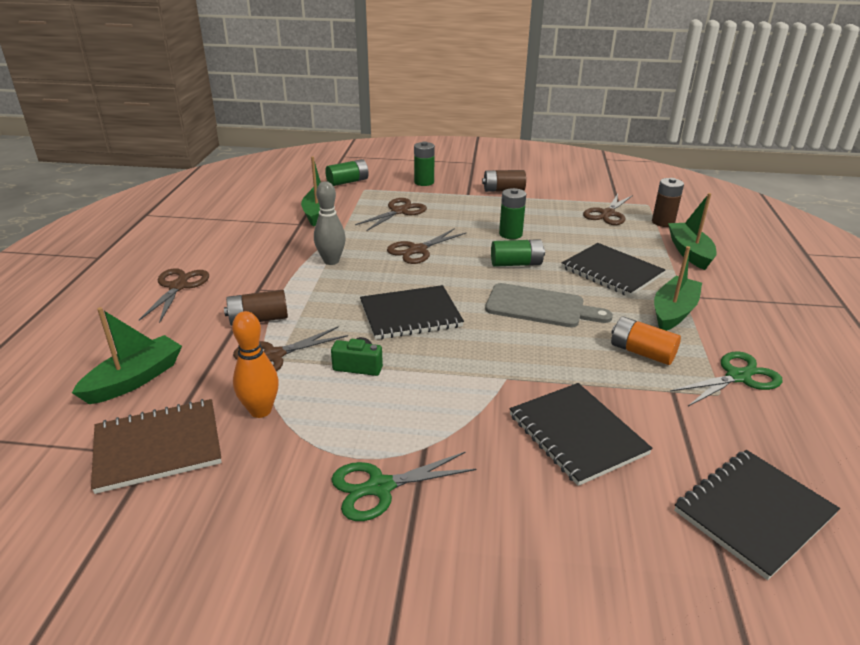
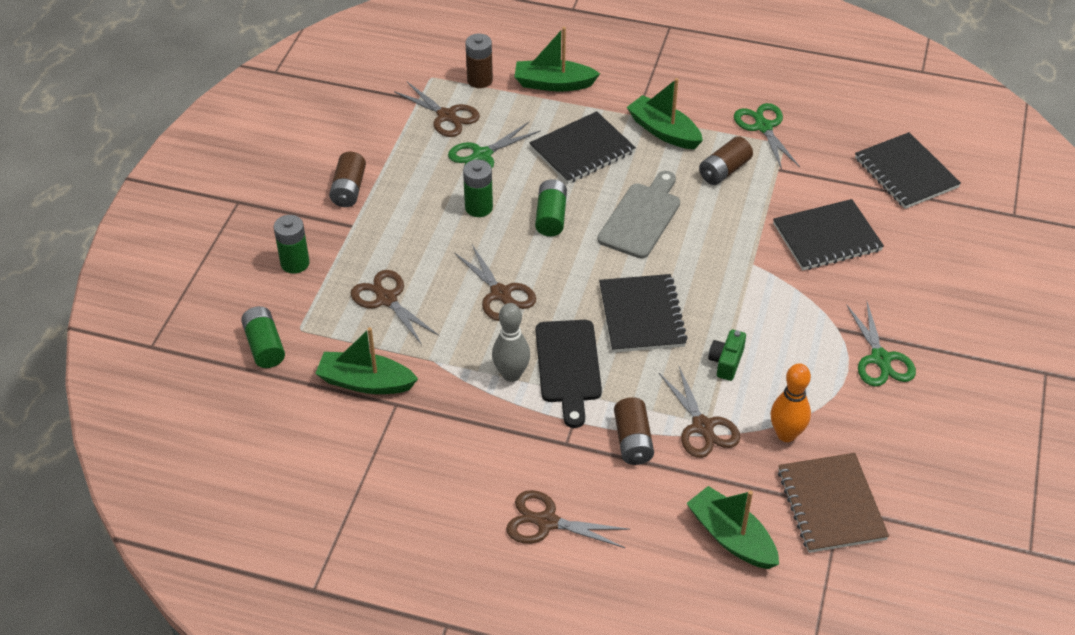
camera: 80 degrees left, 15 degrees up
orange battery [611,317,681,365] -> brown battery [699,136,753,185]
none -> green scissors [448,122,541,168]
none -> black cutting board [536,320,602,428]

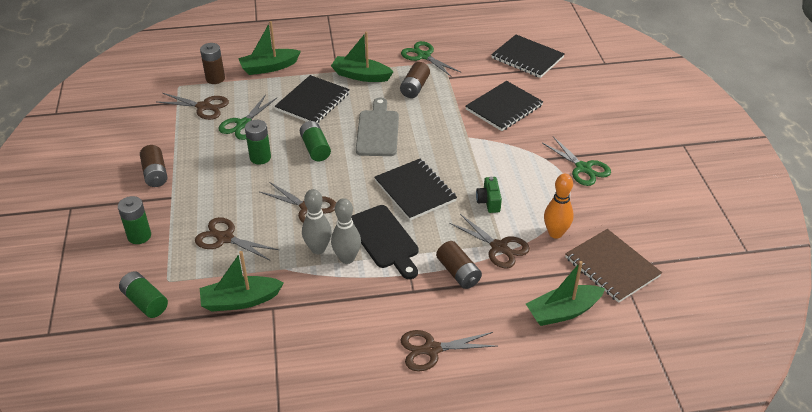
camera: 25 degrees left, 5 degrees down
green boat [686,486,779,569] -> green boat turned 45 degrees counterclockwise [526,261,605,326]
none -> grey bowling pin [302,189,332,254]

